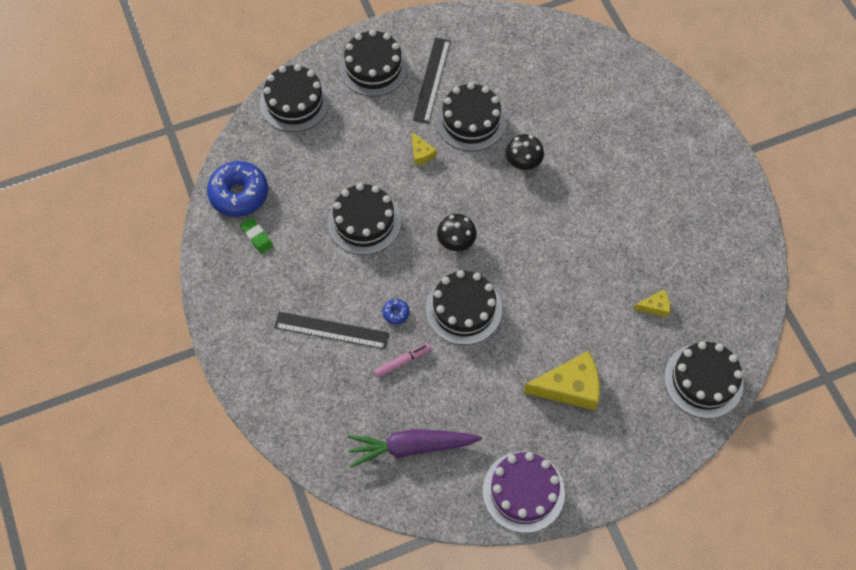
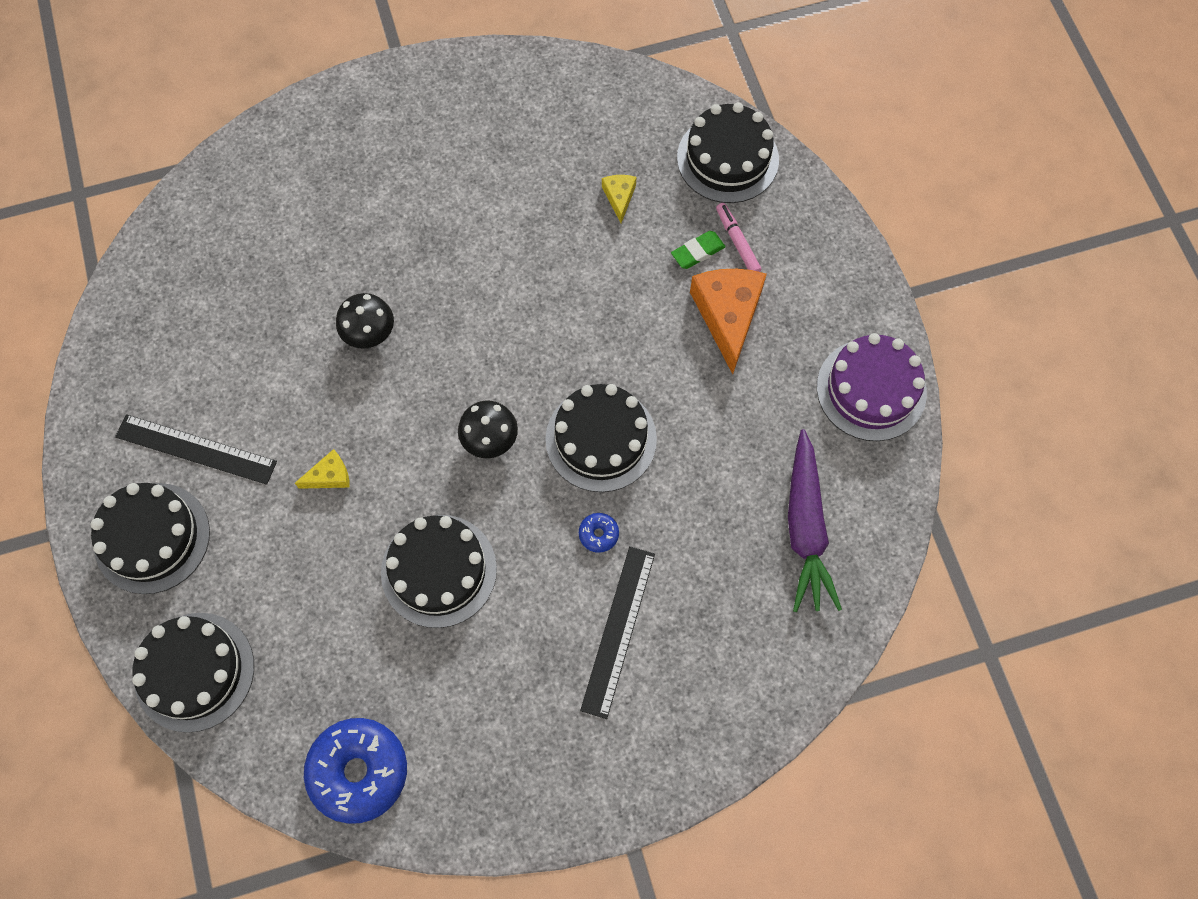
camera: 85 degrees left, 5 degrees up
green eraser [240,217,273,254] -> green eraser moved to [671,231,726,269]
pink marker [374,343,431,378] -> pink marker moved to [716,203,761,272]
black cake [436,82,506,151] -> none
yellow cheese [523,351,600,410] -> orange cheese [690,269,767,374]

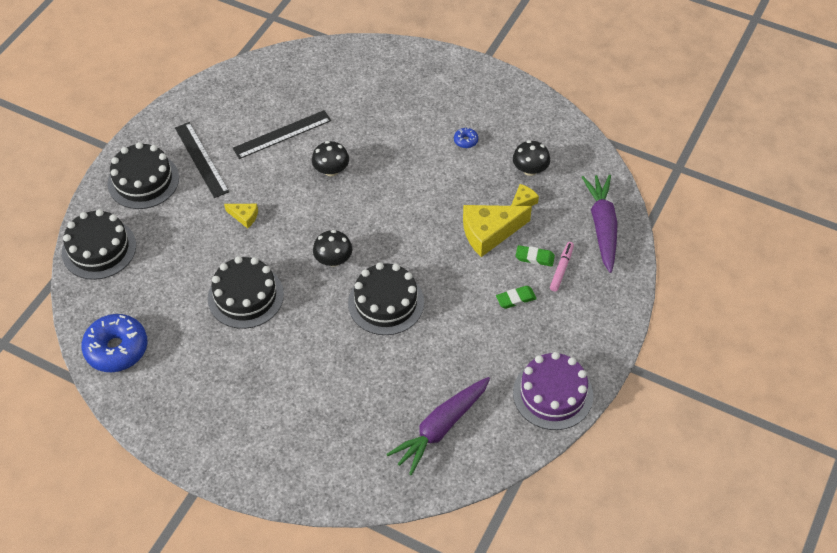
camera: 45 degrees right, 15 degrees down
blue donut [579,513,619,553] -> blue donut moved to [454,128,478,148]
black ruler [580,546,655,719] -> black ruler moved to [233,110,331,159]
black cake [677,102,779,203] -> purple carrot [582,175,618,273]
orange cheese [690,269,767,374] -> green eraser [496,286,537,309]
none -> yellow cheese [463,205,532,257]
none -> black mushroom [513,140,550,176]

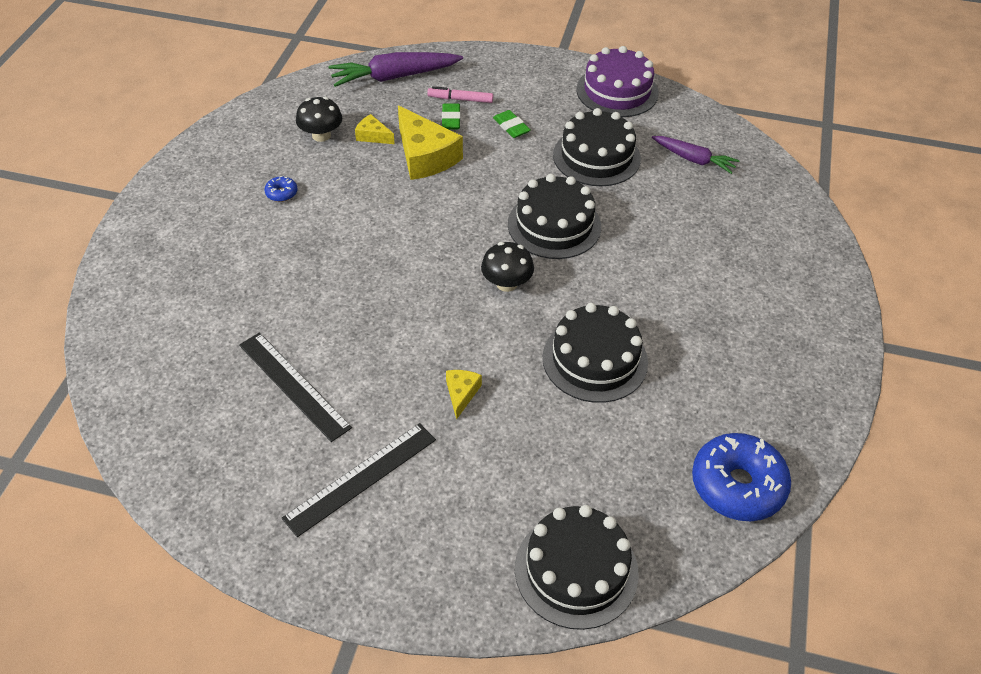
camera: 105 degrees left, 5 degrees down
black cake [108,142,179,209] -> black cake moved to [553,108,641,186]
black mushroom [312,141,349,176] -> none
purple carrot [387,377,490,475] -> purple carrot [652,136,740,174], size x0.63

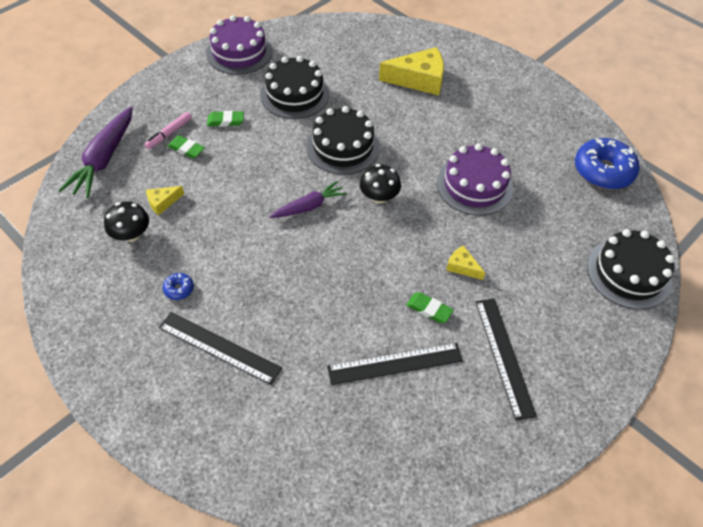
camera: 60 degrees left, 5 degrees up
yellow cheese [398,105,463,180] -> yellow cheese moved to [379,47,444,95]
black cake [543,303,648,403] -> purple cake [437,144,513,216]
purple carrot [652,136,740,174] -> purple carrot moved to [270,181,347,218]
none -> black ruler [159,312,282,385]
none -> green eraser [406,292,454,323]

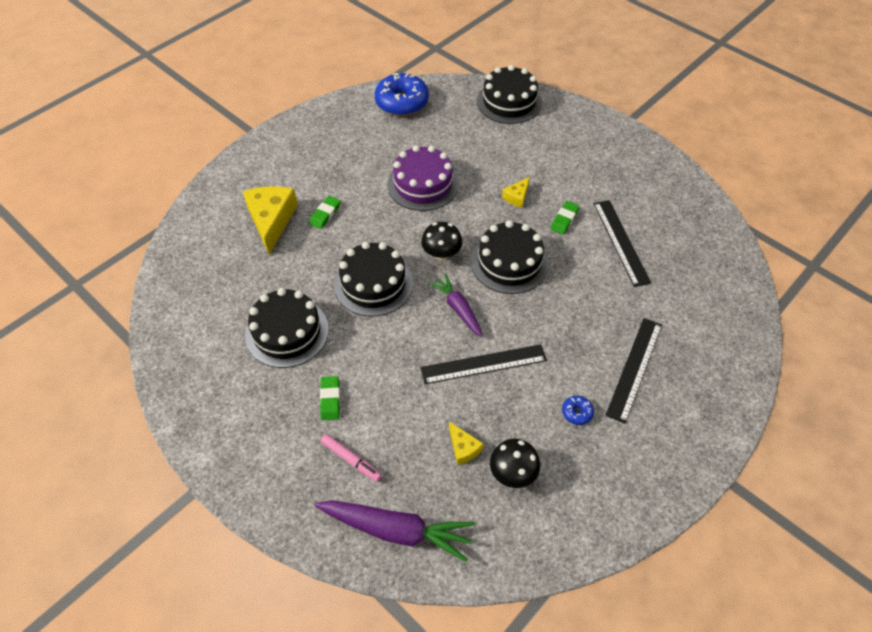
camera: 90 degrees left, 0 degrees up
green eraser [167,135,205,159] -> green eraser moved to [309,196,341,229]
purple cake [206,15,272,75] -> none
black ruler [476,298,537,421] -> black ruler moved to [421,344,547,384]
none -> black cake [471,220,549,294]

